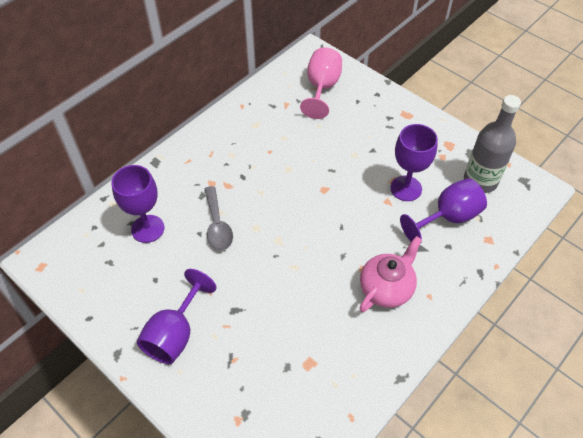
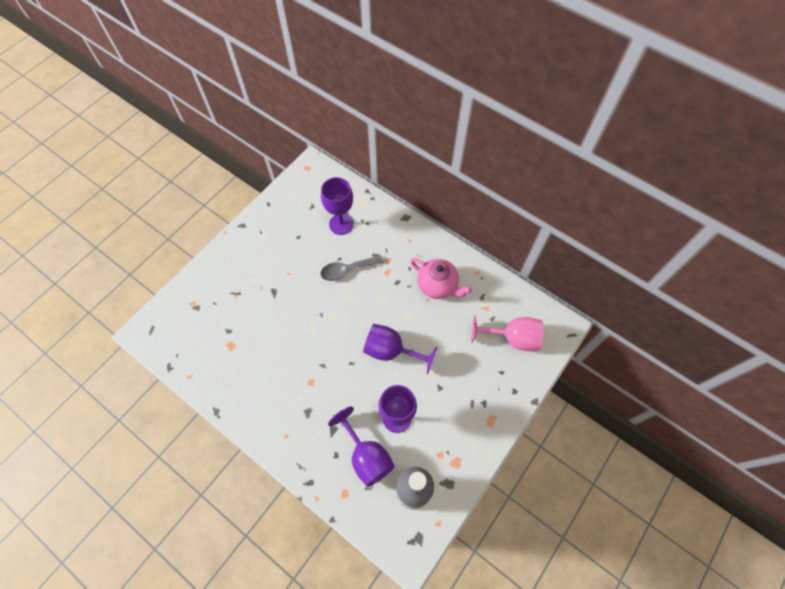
camera: 85 degrees right, 10 degrees up
purple goblet [137,269,216,364] -> purple goblet moved to [363,324,437,374]
pink teapot [360,236,422,312] -> pink teapot moved to [410,258,472,299]

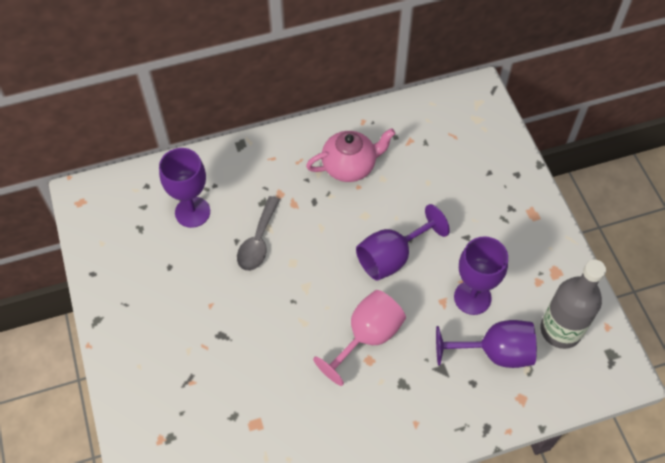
camera: 55 degrees left, 5 degrees down
pink goblet [472,315,544,351] -> pink goblet moved to [313,290,406,386]

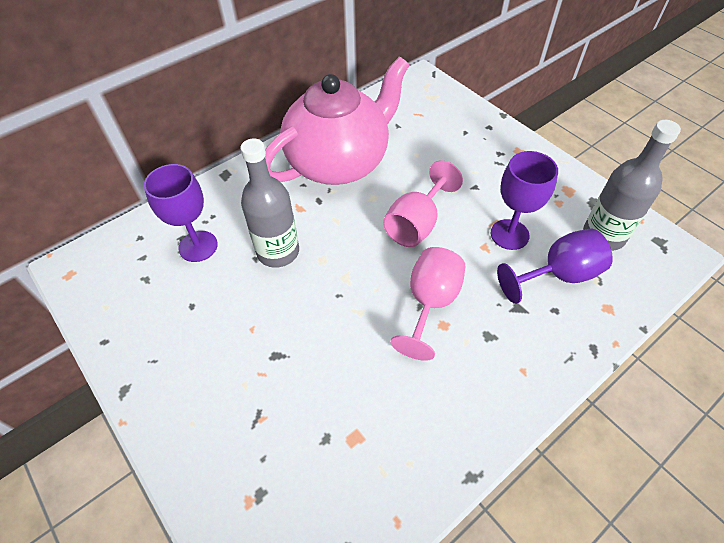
camera: 20 degrees left, 5 degrees down
grey spoon [237,196,280,271] -> grey bottle [241,138,299,268]
pink teapot [306,128,396,182] -> pink teapot [265,57,409,185], size x1.91
purple goblet [356,204,450,281] -> pink goblet [383,160,463,247]

